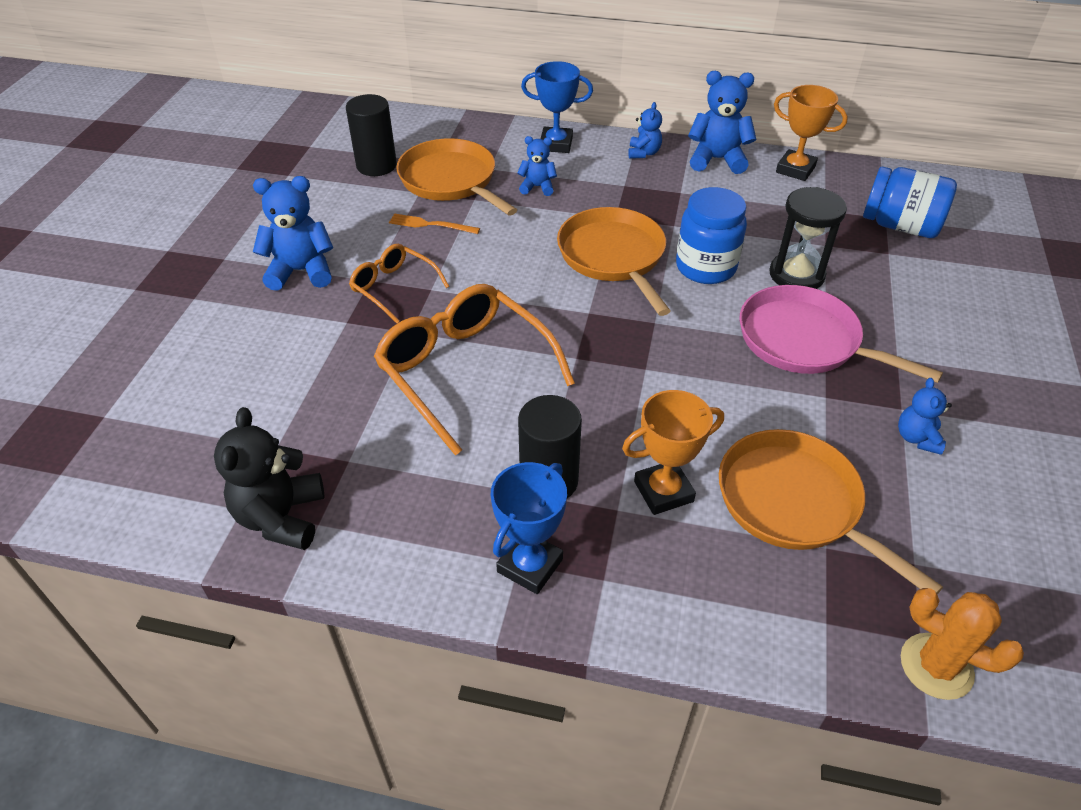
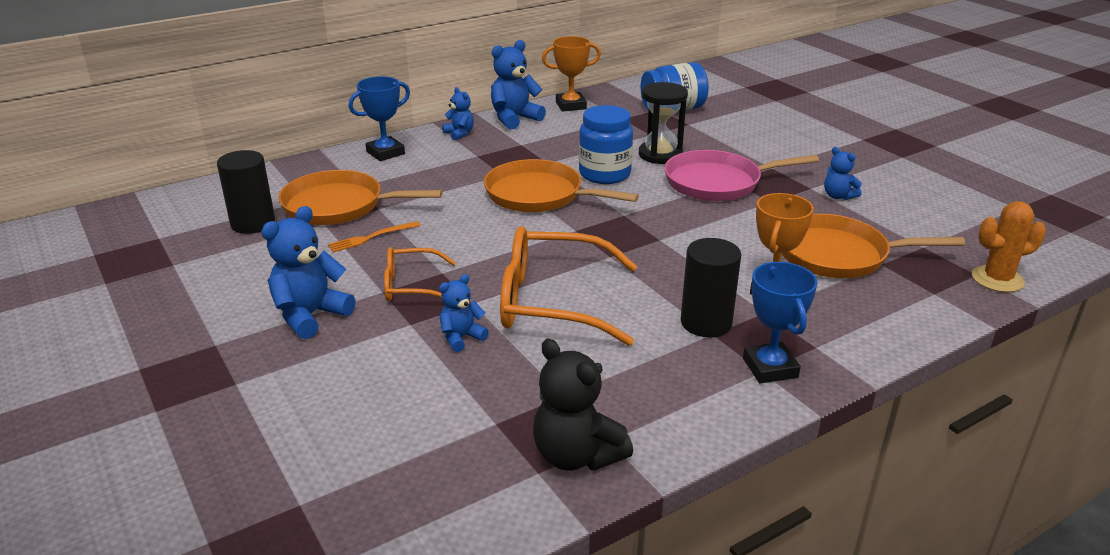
camera: 45 degrees left, 15 degrees down
blue teddy bear [517,136,557,196] -> blue teddy bear moved to [439,274,489,352]

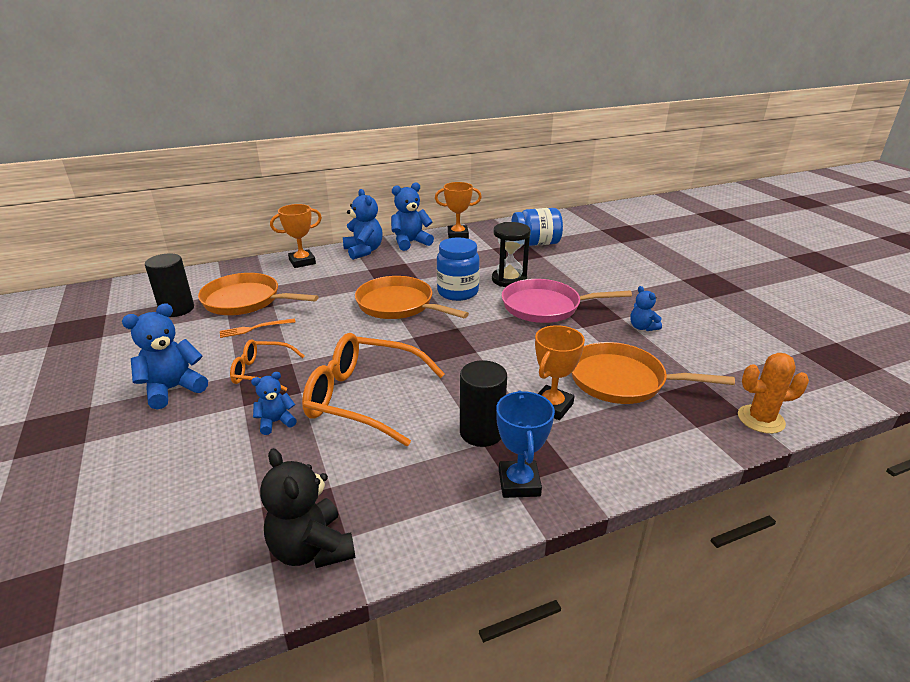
camera: 10 degrees right, 0 degrees up
blue trophy [349,76,410,161] -> orange trophy [270,204,322,268]
blue teddy bear [442,87,474,140] -> blue teddy bear [343,189,383,260], size x1.73

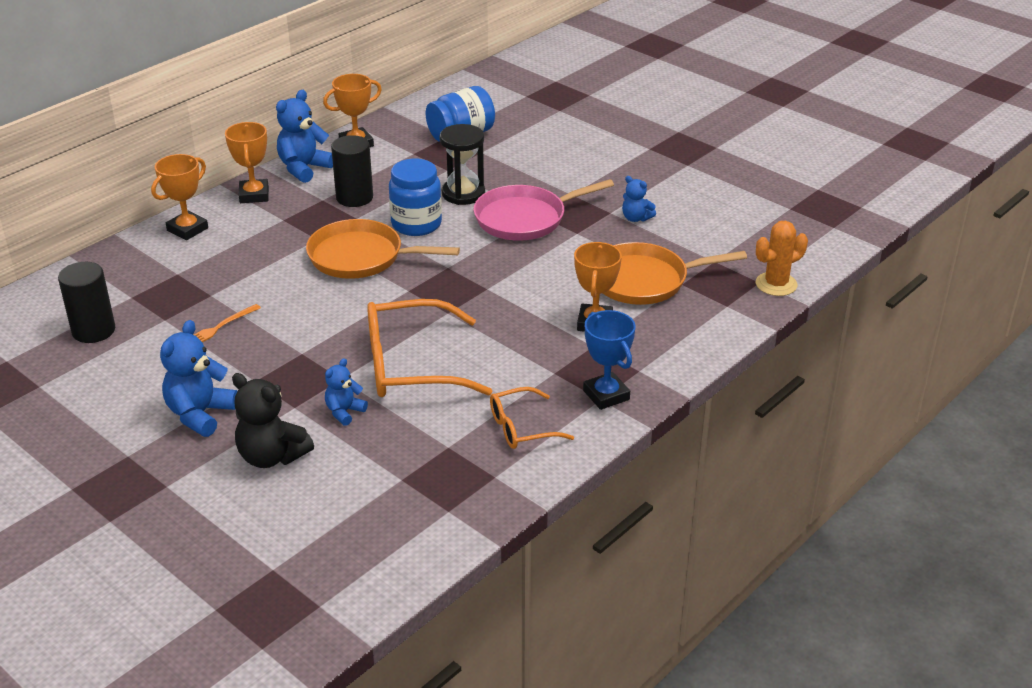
camera: 25 degrees left, 5 degrees up
orange pan [198,273,319,315] -> none
orange glasses [230,339,305,391] -> orange glasses moved to [490,387,574,449]
black teddy bear [260,448,355,568] -> black teddy bear moved to [232,373,314,468]
blue teddy bear [343,189,383,260] -> orange trophy [225,122,269,203]
black cylinder [460,360,507,447] -> black cylinder moved to [331,135,373,207]

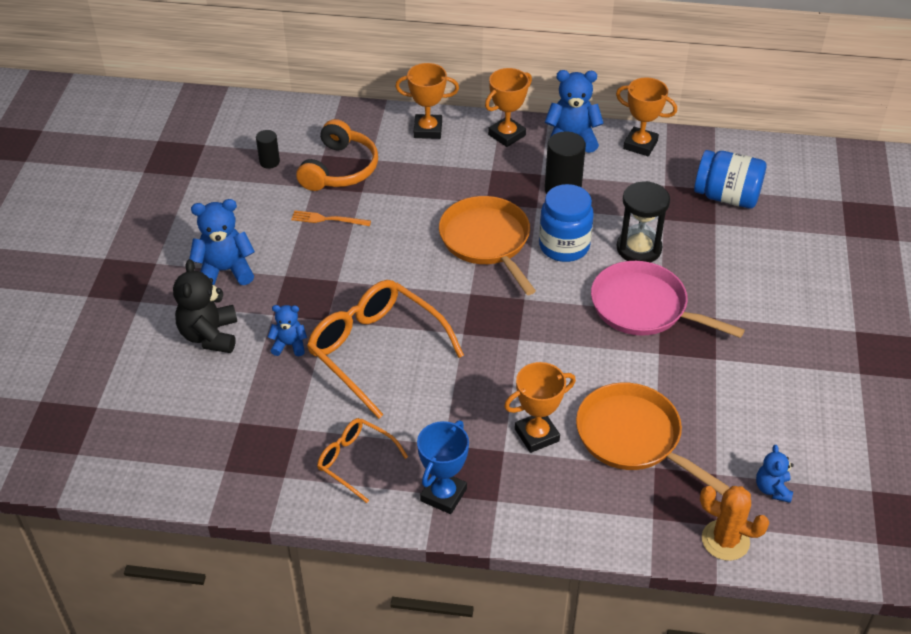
camera: 55 degrees right, 10 degrees up
black cylinder [58,262,115,343] -> black cylinder [256,130,280,169], size x0.57
blue teddy bear [622,176,656,222] -> blue teddy bear moved to [756,445,794,503]
none -> orange headphones [296,119,378,191]

